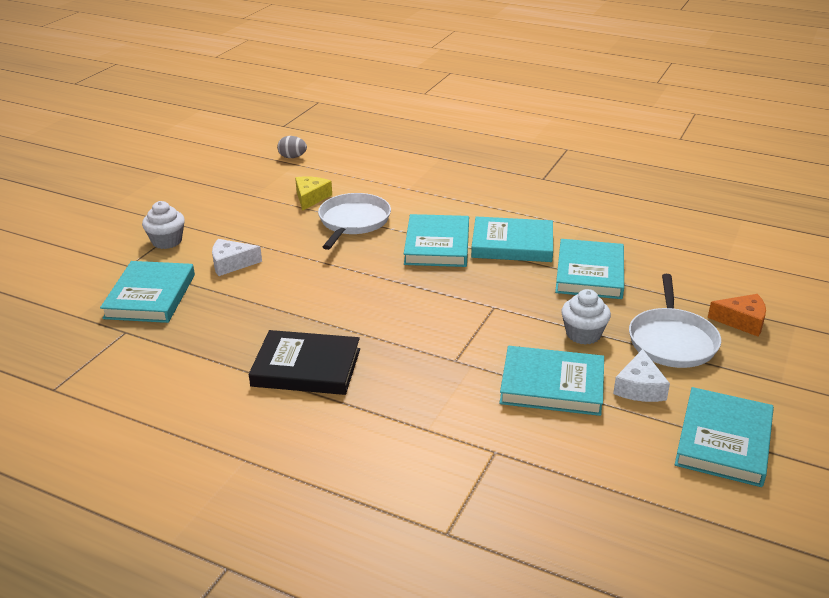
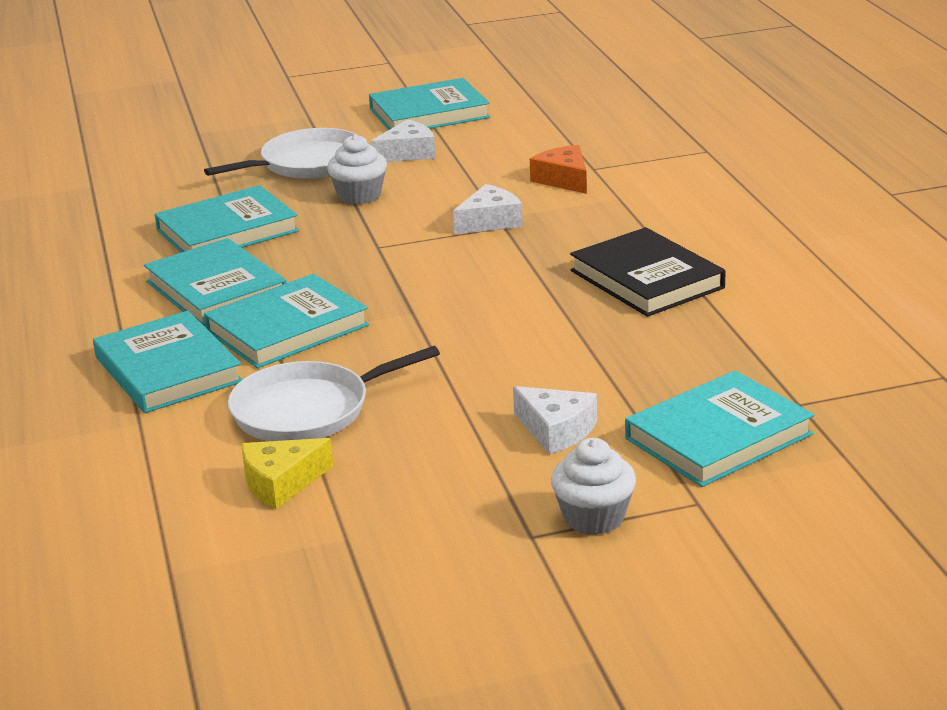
camera: 130 degrees left, 5 degrees down
grey egg [277,136,307,158] -> none
turquoise book [499,346,604,416] -> turquoise book moved to [93,311,243,413]
orange cheese [708,294,766,337] -> orange cheese moved to [530,145,587,194]
none -> white cheese [453,184,523,234]

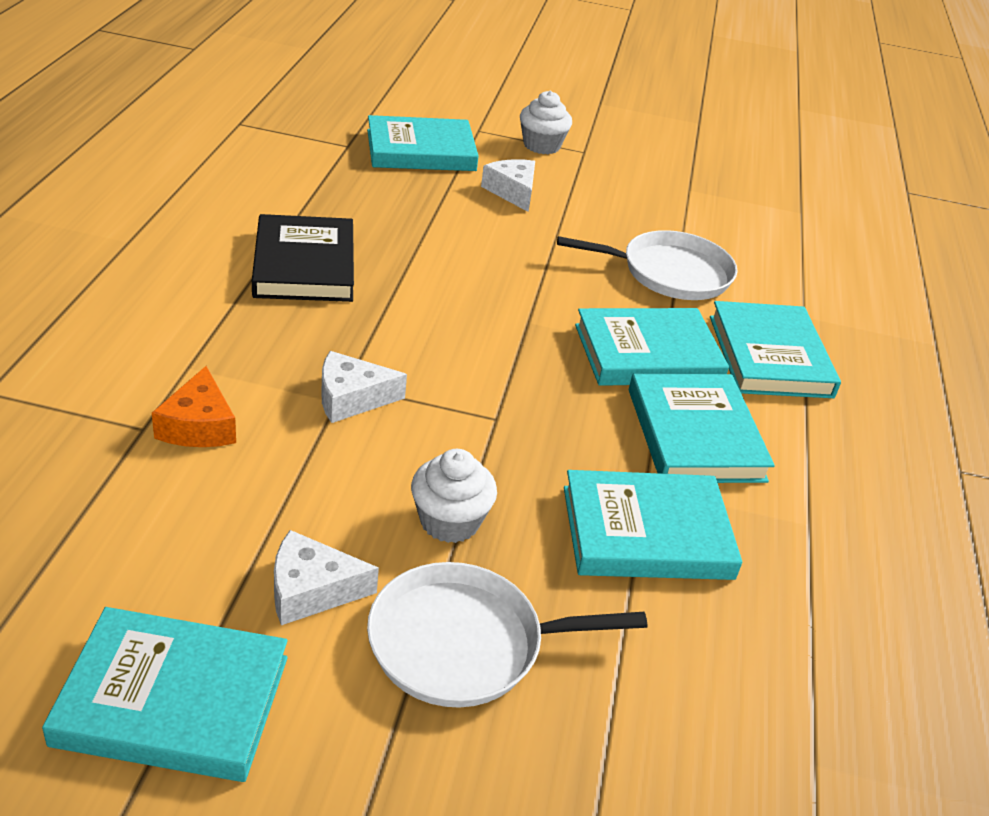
camera: 160 degrees left, 10 degrees up
yellow cheese [242,438,333,509] -> none

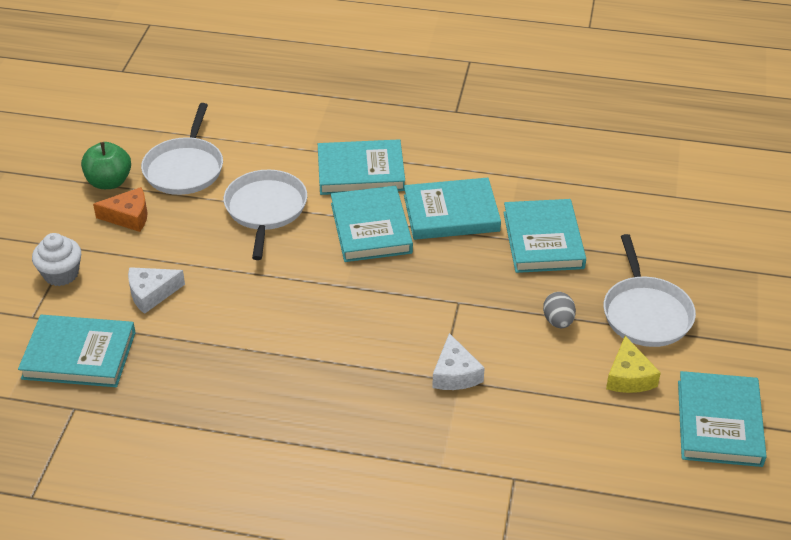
camera: 85 degrees left, 5 degrees up
orange cheese [152,366,236,447] -> orange cheese moved to [93,187,148,232]
black book [252,214,354,302] -> none
white cheese [274,530,379,625] -> yellow cheese [606,336,661,393]
turquoise book [367,115,479,171] -> turquoise book turned 75 degrees counterclockwise [18,315,136,387]
white cupcake [411,449,497,543] -> grey egg [543,292,576,328]
none -> green apple [81,142,131,189]
none -> white pan [141,103,223,195]

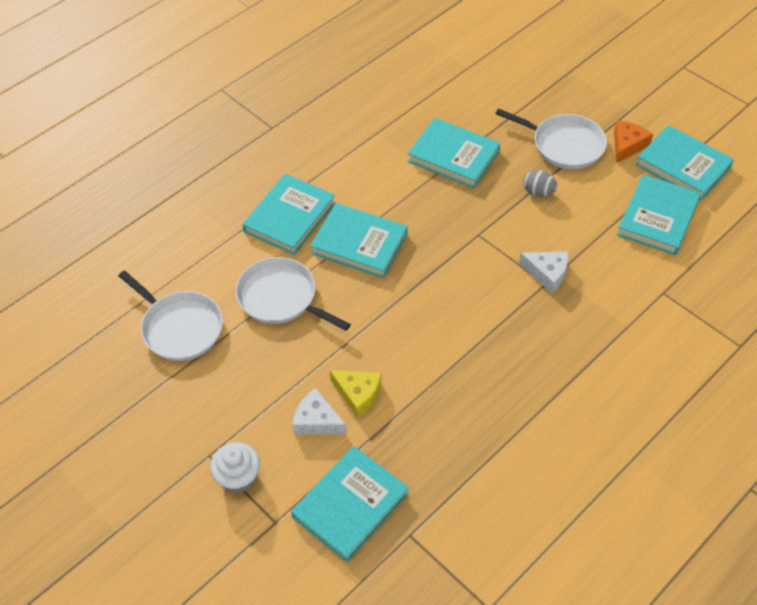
camera: 55 degrees left, 10 degrees up
green apple [81,142,131,189] -> none
orange cheese [93,187,148,232] -> orange cheese moved to [614,120,653,163]
white cheese [128,267,185,314] -> white cheese turned 105 degrees clockwise [292,388,347,435]
turquoise book [404,178,501,240] -> turquoise book moved to [617,174,701,256]
yellow cheese [606,336,661,393] -> yellow cheese moved to [330,370,381,418]

